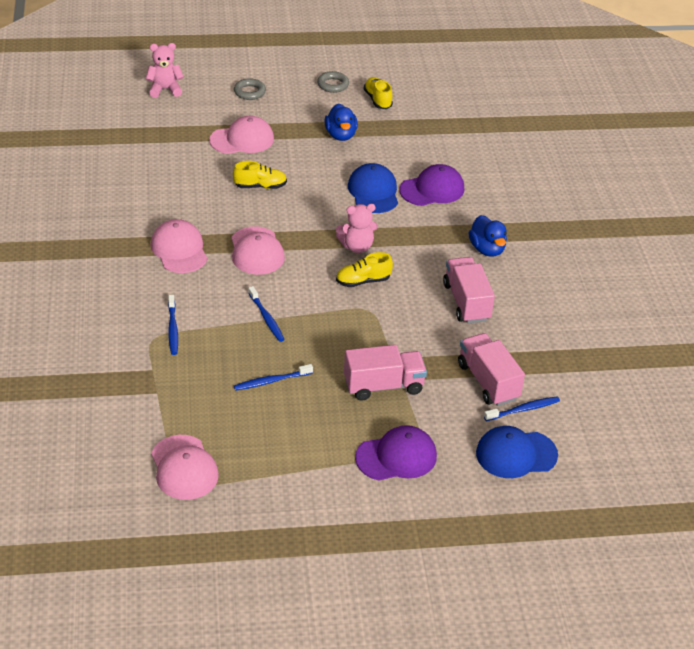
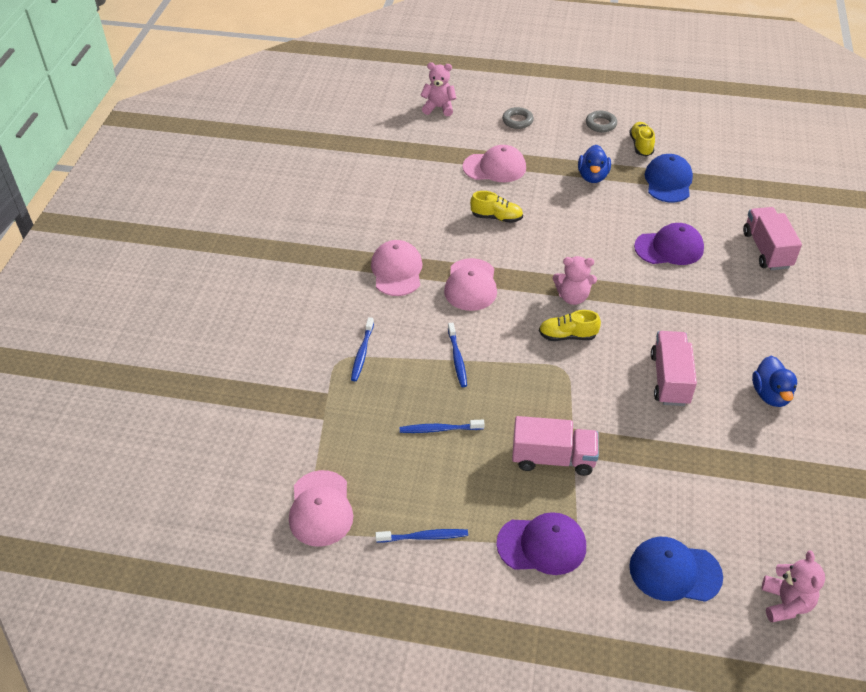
camera: 20 degrees right, 5 degrees up
blue cap [348,163,398,213] -> blue cap moved to [645,154,693,202]
pink truck [458,333,525,406] -> pink truck moved to [743,207,802,270]
blue duck [469,215,507,257] -> blue duck moved to [752,356,797,407]
blue toothbrush [484,396,560,421] -> blue toothbrush moved to [375,529,468,542]
none -> pink teddy bear [762,550,825,623]

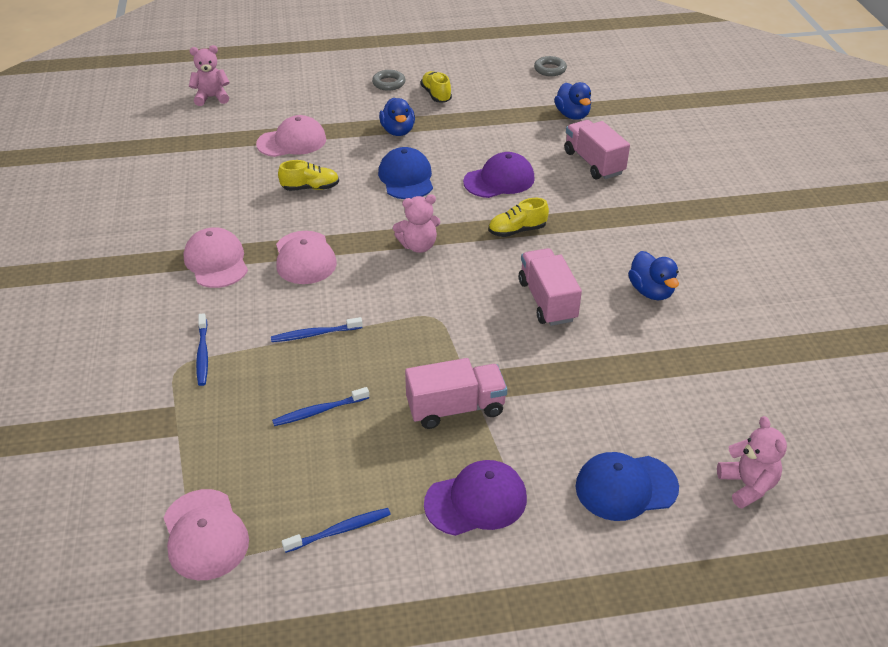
camera: 20 degrees left, 5 degrees down
blue toothbrush [448,322,467,387] -> blue toothbrush turned 105 degrees clockwise [271,317,363,342]
grey ring [502,107,534,129] -> grey ring moved to [534,56,567,76]
yellow shoe [539,310,601,341] -> yellow shoe moved to [489,198,549,237]
blue cap [645,154,693,202] -> blue cap moved to [378,147,433,199]
none -> blue duck [554,82,591,120]

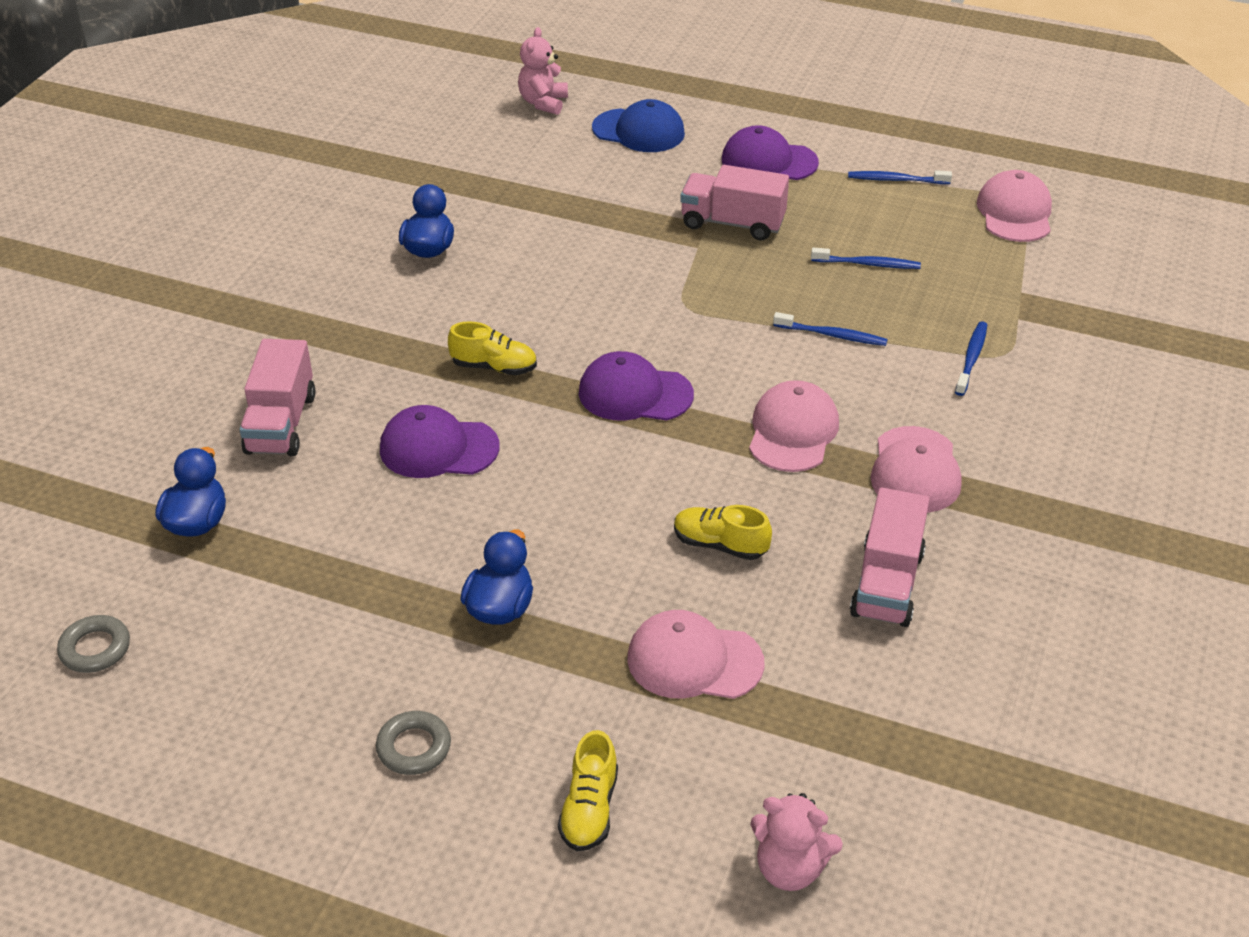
camera: 150 degrees left, 0 degrees up
blue cap [378,147,433,199] -> none
pink teddy bear [393,194,440,253] -> purple cap [579,351,694,421]
yellow shoe [421,71,452,103] -> yellow shoe moved to [558,730,618,851]
pink truck [519,248,582,326] -> pink truck moved to [850,487,930,627]

